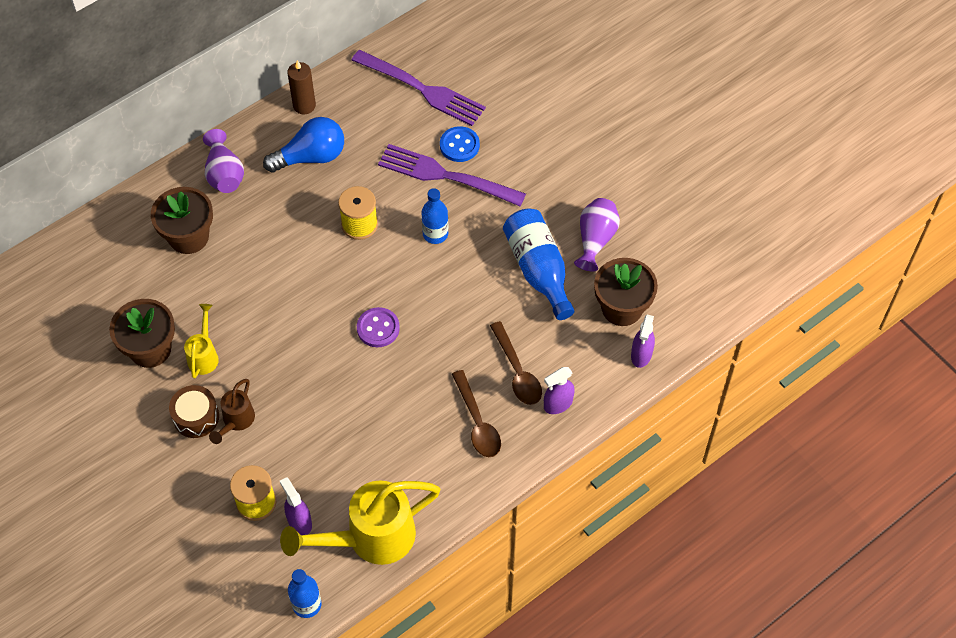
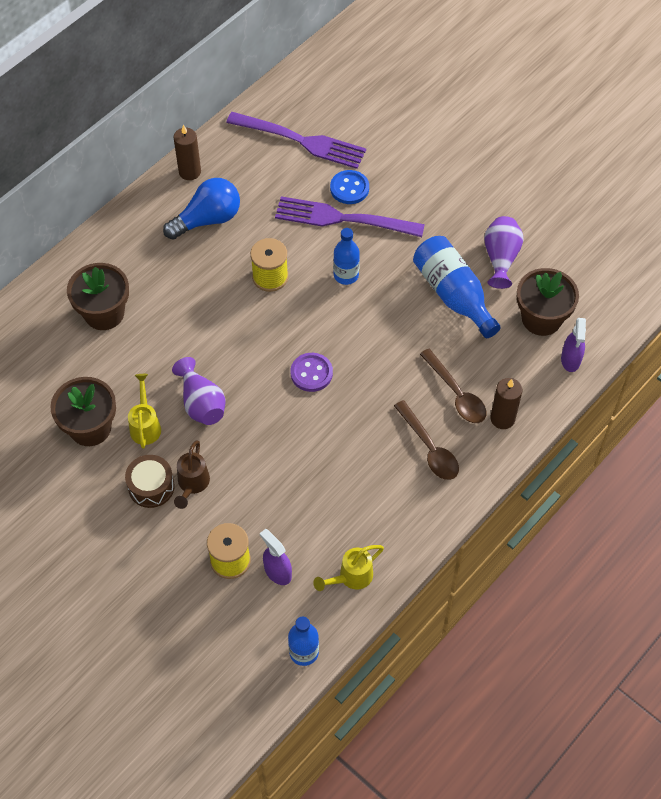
camera: 10 degrees left, 0 degrees up
purple vase [203,129,244,193] -> purple vase moved to [172,357,226,425]
yellow watering can [280,480,440,565] -> yellow watering can [313,545,384,591], size x0.50
purple spray bottle [544,367,575,414] -> brown candle [490,378,522,429]

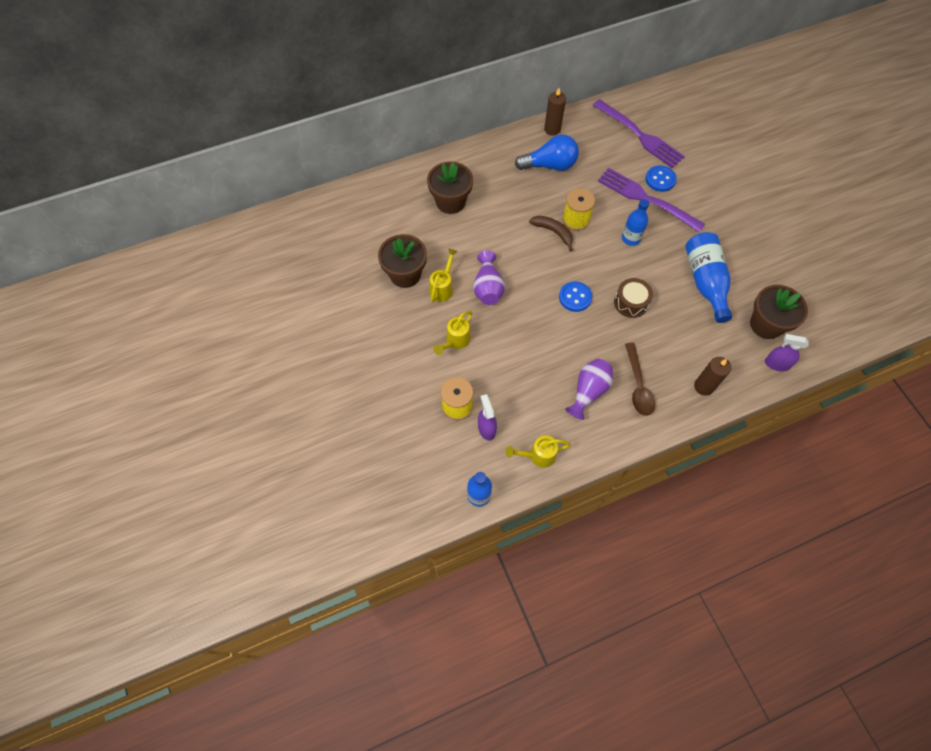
camera: 25 degrees right, 5 degrees up
brown drum [125,455,175,508] -> brown drum moved to [614,278,653,318]
brown watering can [174,440,210,509] -> yellow watering can [433,311,472,355]
purple button [290,353,333,392] -> blue button [559,281,592,312]
brown spoon [420,349,486,423] -> none
purple vase [484,216,523,289] -> purple vase moved to [565,359,613,420]
purple spray bottle [561,318,586,372] -> purple spray bottle turned 75 degrees clockwise [765,334,809,372]
none -> brown banana [529,216,573,251]

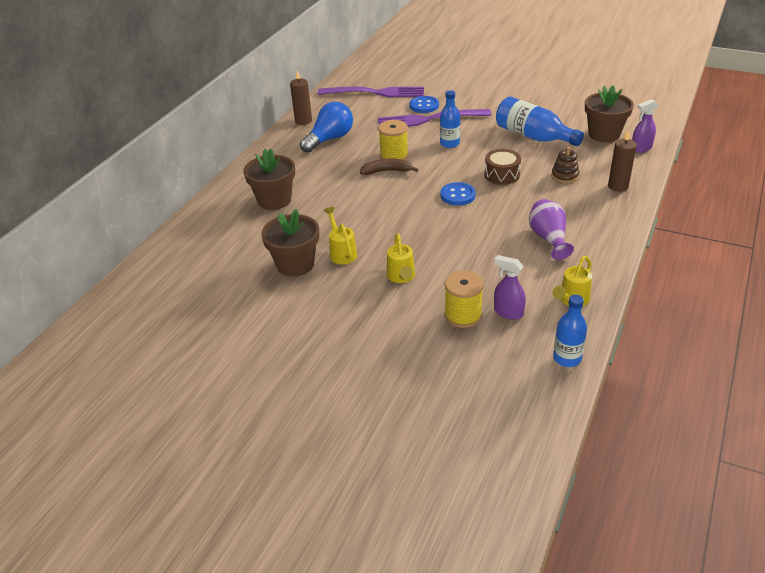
camera: 40 degrees left, 25 degrees down
purple vase [473,250,505,305] -> none
brown spoon [625,343,655,416] -> none
none -> brown stacking toy [551,147,579,183]

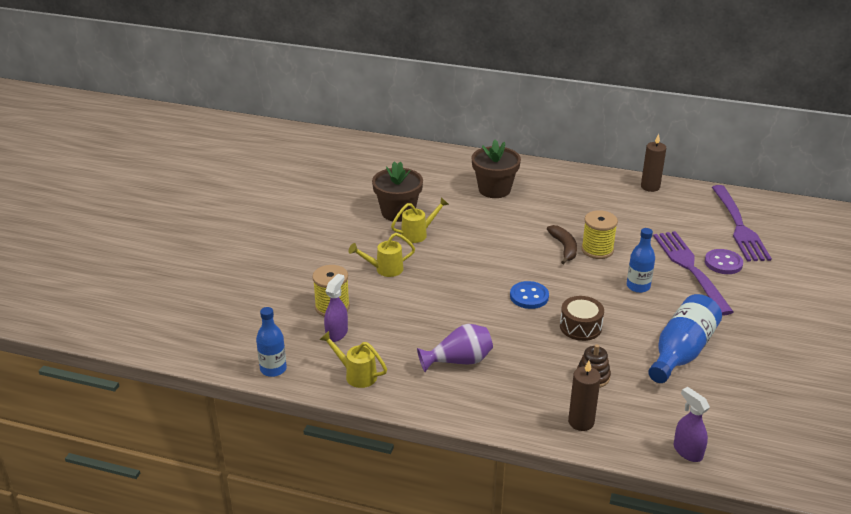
camera: 80 degrees right, 5 degrees down
blue light bulb [300,102,353,153] -> none
blue button [410,96,439,113] -> purple button [705,249,743,274]
brown flower pot [585,85,634,142] -> none

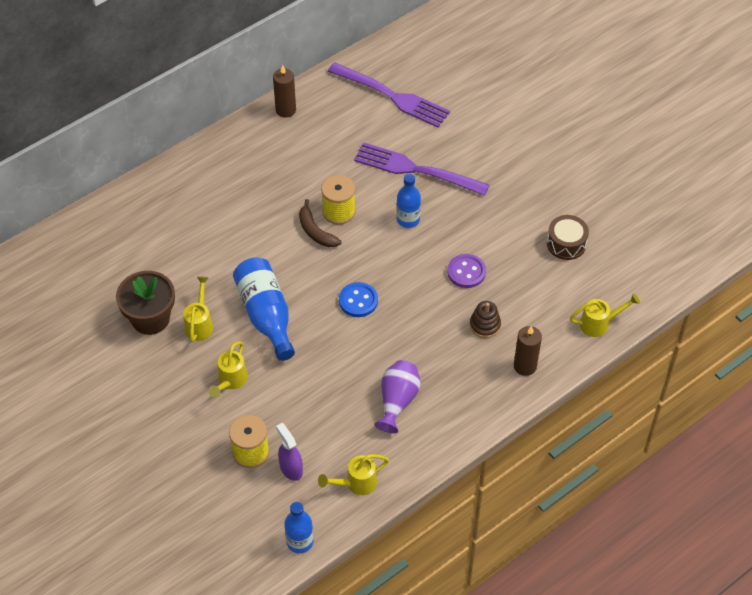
camera: 55 degrees left, 20 degrees up
brown flower pot [472,139,521,198] -> none
brown banana [547,225,577,264] -> brown banana turned 150 degrees counterclockwise [299,199,342,247]
brown drum [560,296,604,341] -> brown drum moved to [547,215,589,260]
blue bottle [648,294,722,383] -> blue bottle moved to [233,258,295,361]
purple spray bottle [674,387,710,462] -> yellow watering can [570,293,640,337]
purple button [705,249,743,274] -> purple button moved to [447,254,486,288]

